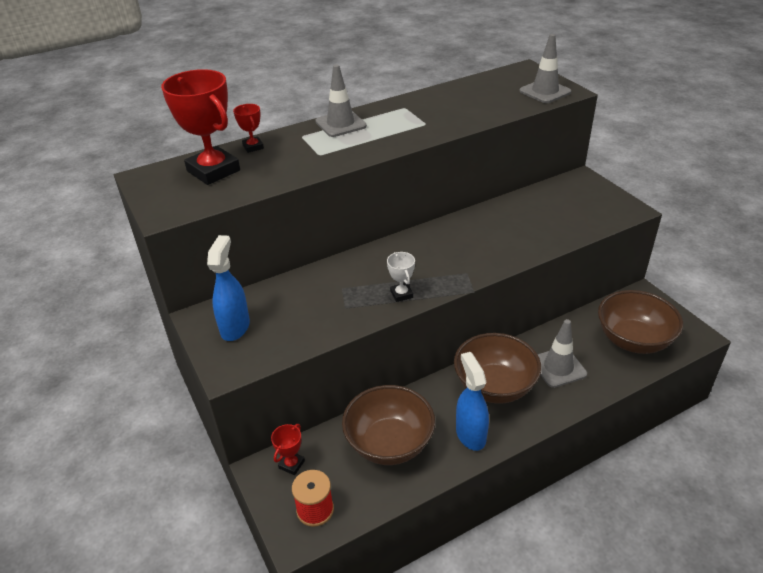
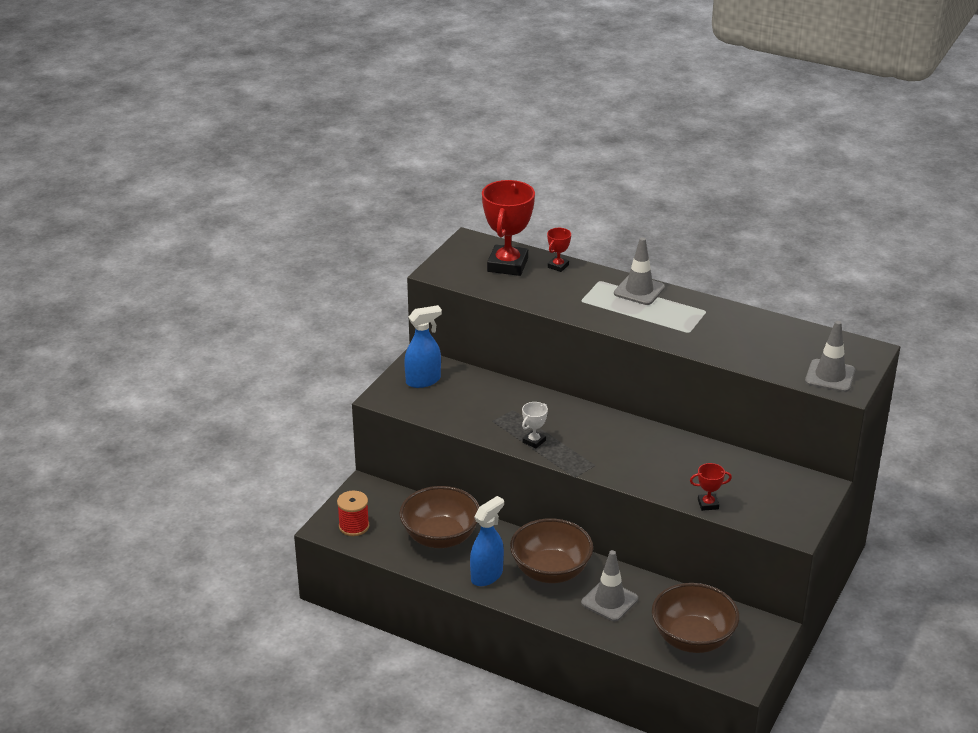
camera: 55 degrees right, 5 degrees down
red trophy [271,424,305,475] -> red trophy moved to [690,463,732,511]

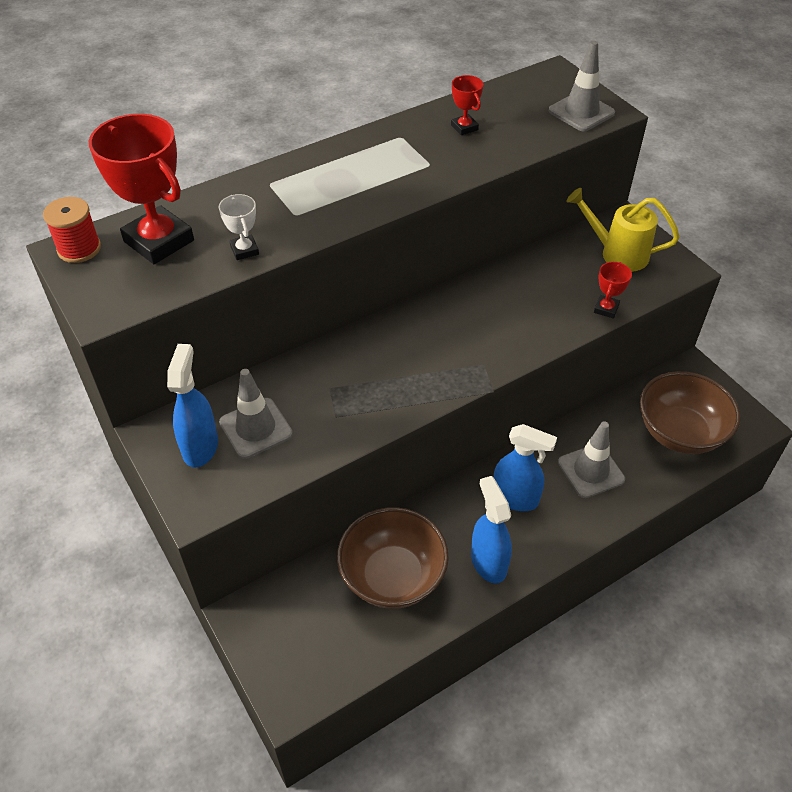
camera: 60 degrees left, 15 degrees up
red spool [337,490,369,536] -> red spool moved to [43,197,101,263]
brown bowl [510,518,593,583] -> blue spray bottle [493,424,557,511]
white trophy [522,402,548,449] -> white trophy moved to [219,194,259,260]
red trophy [547,228,571,272] -> red trophy moved to [451,75,483,135]
grey traffic cone [614,237,665,305] -> grey traffic cone moved to [219,369,293,459]
none -> yellow watering can [566,188,679,272]

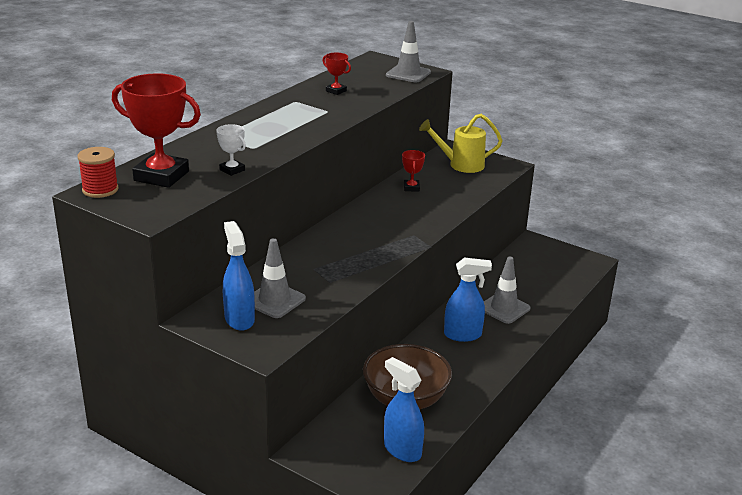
camera: 25 degrees left, 20 degrees down
blue spray bottle [471,476,512,584] -> blue spray bottle moved to [384,357,424,462]
red trophy [594,262,632,319] -> red trophy moved to [402,150,425,192]
brown bowl [640,371,740,454] -> none

